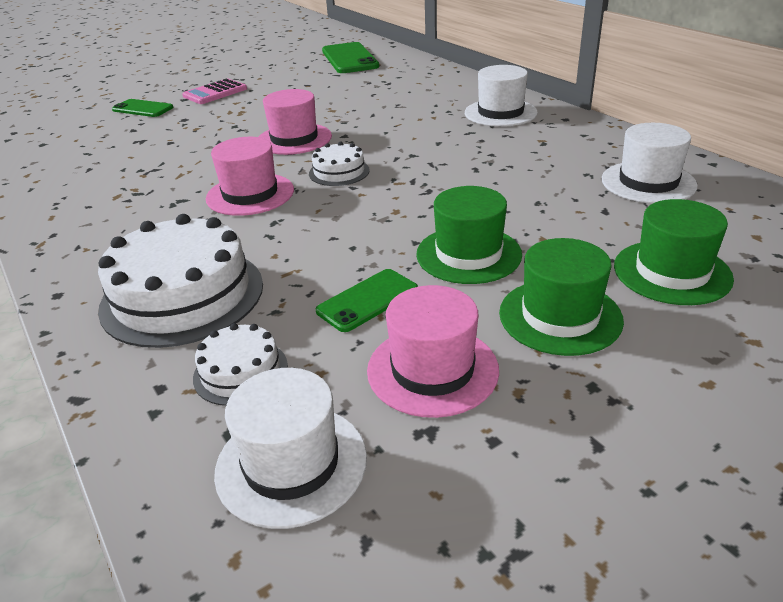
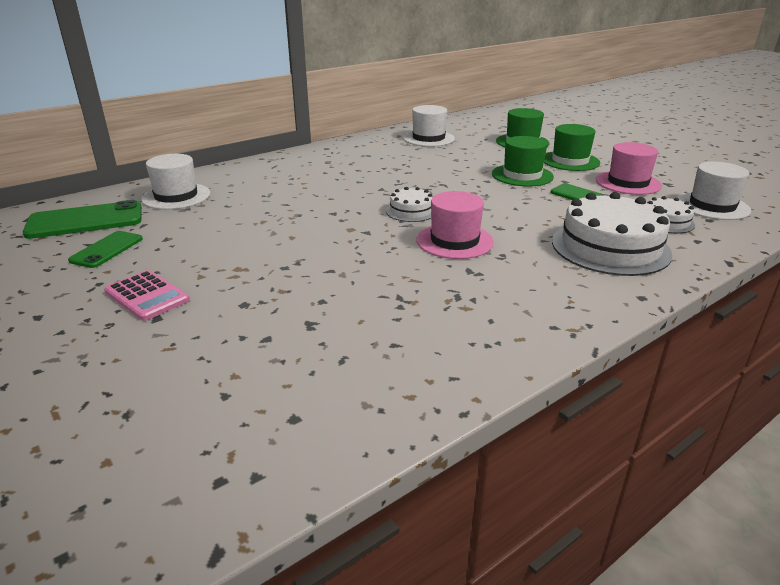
camera: 95 degrees left, 5 degrees down
green phone [112,99,173,117] -> green phone moved to [68,231,143,268]
pink hat [259,89,332,155] -> none
white hat [465,65,538,127] -> white hat moved to [141,154,210,210]

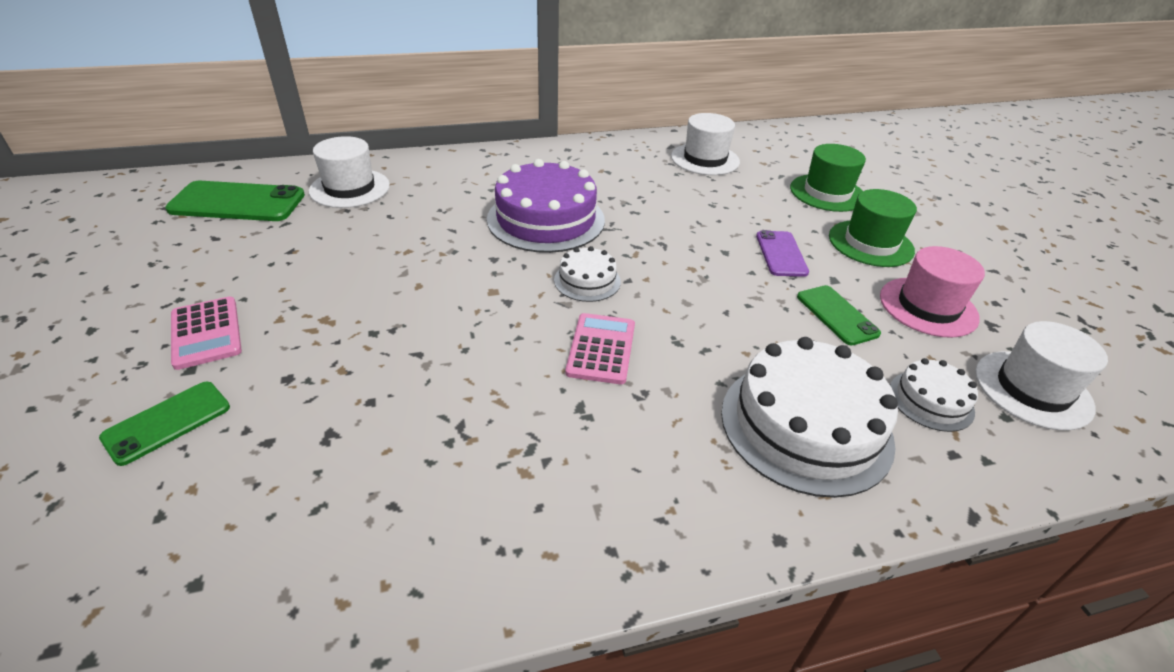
camera: 20 degrees right, 10 degrees up
green phone [68,231,143,268] -> green phone moved to [99,382,230,466]
pink hat [416,191,494,259] -> pink calculator [565,313,635,384]
green hat [492,136,554,186] -> purple phone [756,230,809,277]
none -> purple cake [487,159,605,253]

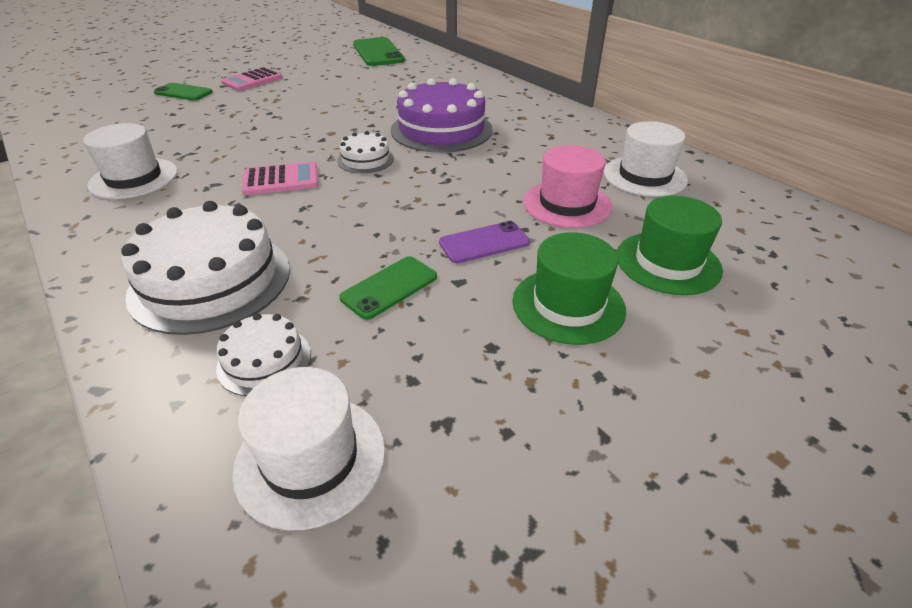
camera: 70 degrees right, 0 degrees up
white hat [309,136,390,208] -> white hat moved to [83,123,178,199]
pink hat [880,246,985,338] -> pink hat moved to [523,145,612,228]

